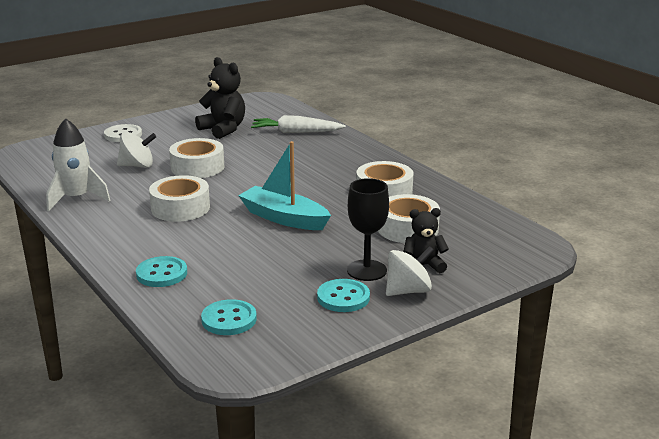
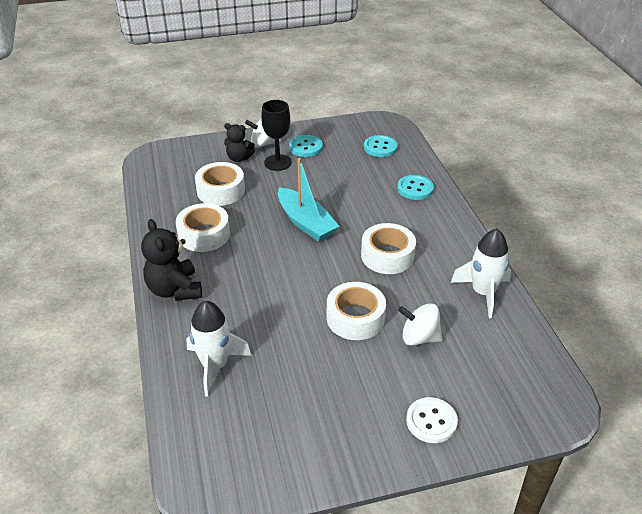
camera: 160 degrees left, 15 degrees up
black teddy bear [195,57,245,139] -> black teddy bear moved to [141,219,202,301]
white carrot [251,115,346,133] -> white rocket [186,301,252,397]

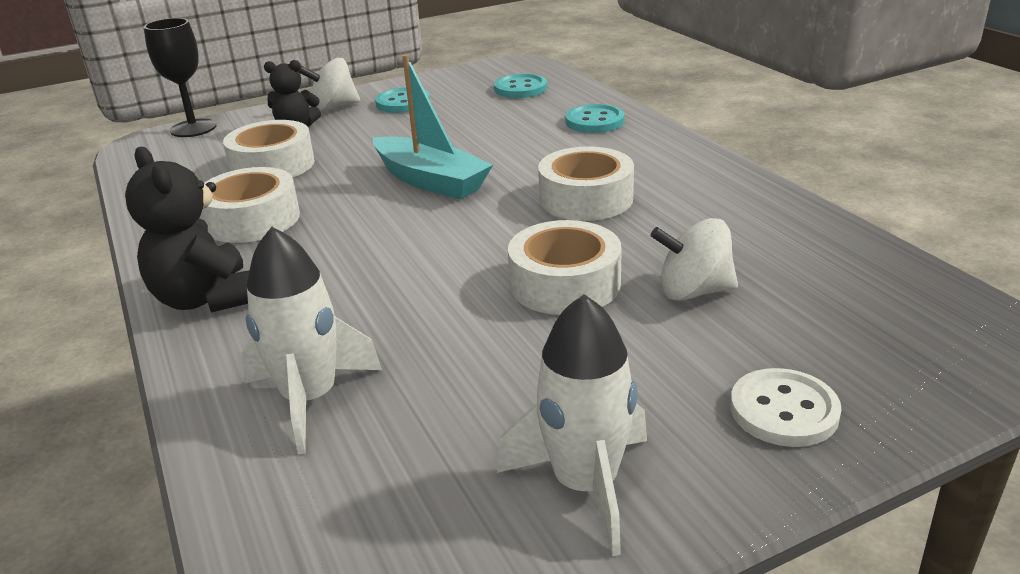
camera: 10 degrees left, 10 degrees down
black goblet [261,100,292,171] -> black goblet moved to [144,18,216,137]
white rocket [451,228,511,318] -> white rocket moved to [497,294,647,556]

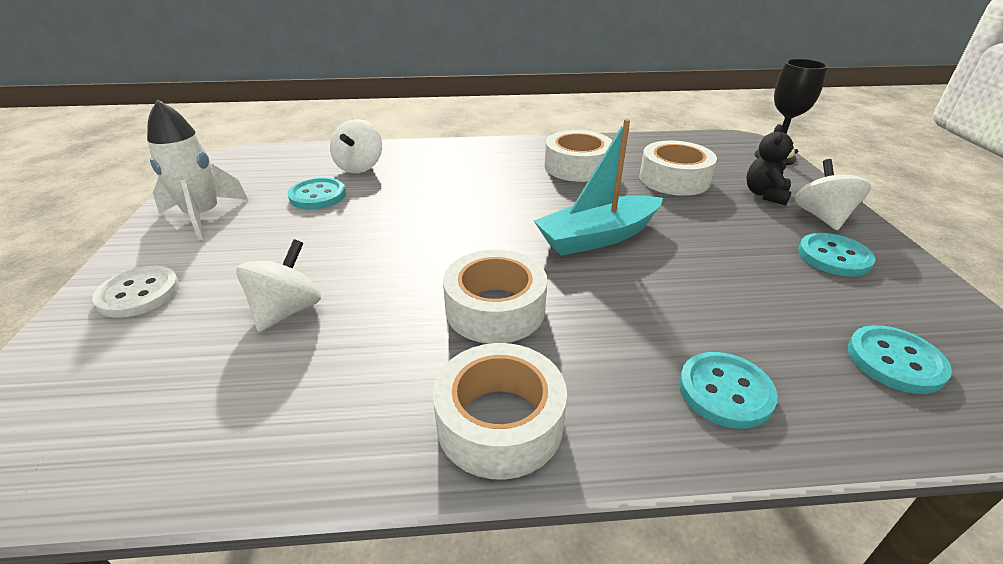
camera: 110 degrees right, 5 degrees up
black teddy bear [125,147,250,312] -> none
white rocket [241,227,382,454] -> white spinning top [330,119,382,173]
white tape [508,220,622,315] -> white tape moved to [433,343,567,480]
none -> turquoise button [288,178,346,209]

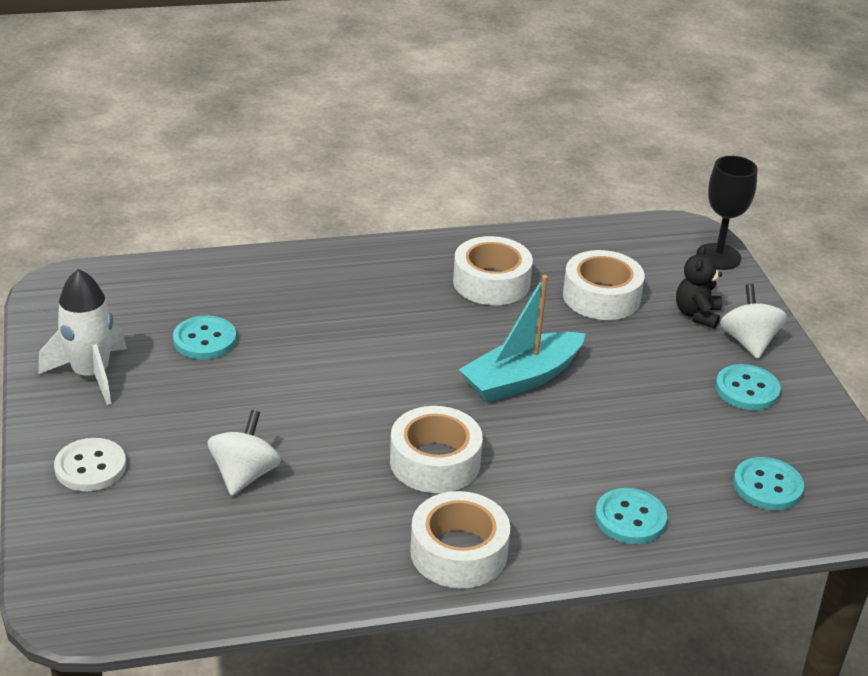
camera: 10 degrees left, 0 degrees up
white spinning top [330,119,382,173] -> none

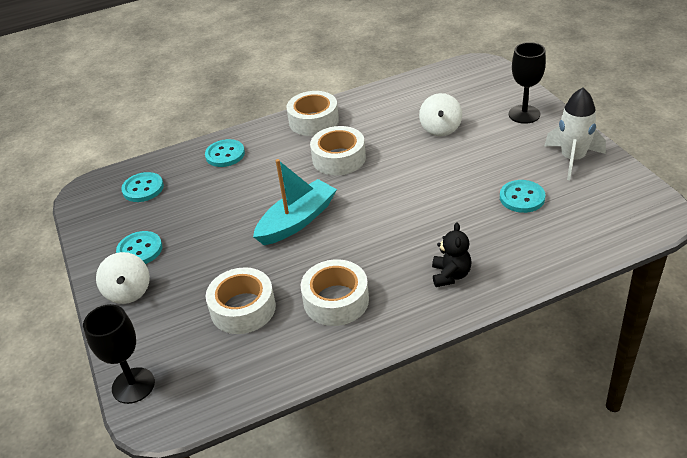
camera: 175 degrees right, 5 degrees up
white button [54,438,126,491] -> black goblet [509,42,546,124]
black teddy bear [676,245,722,329] -> black teddy bear moved to [432,222,472,287]

